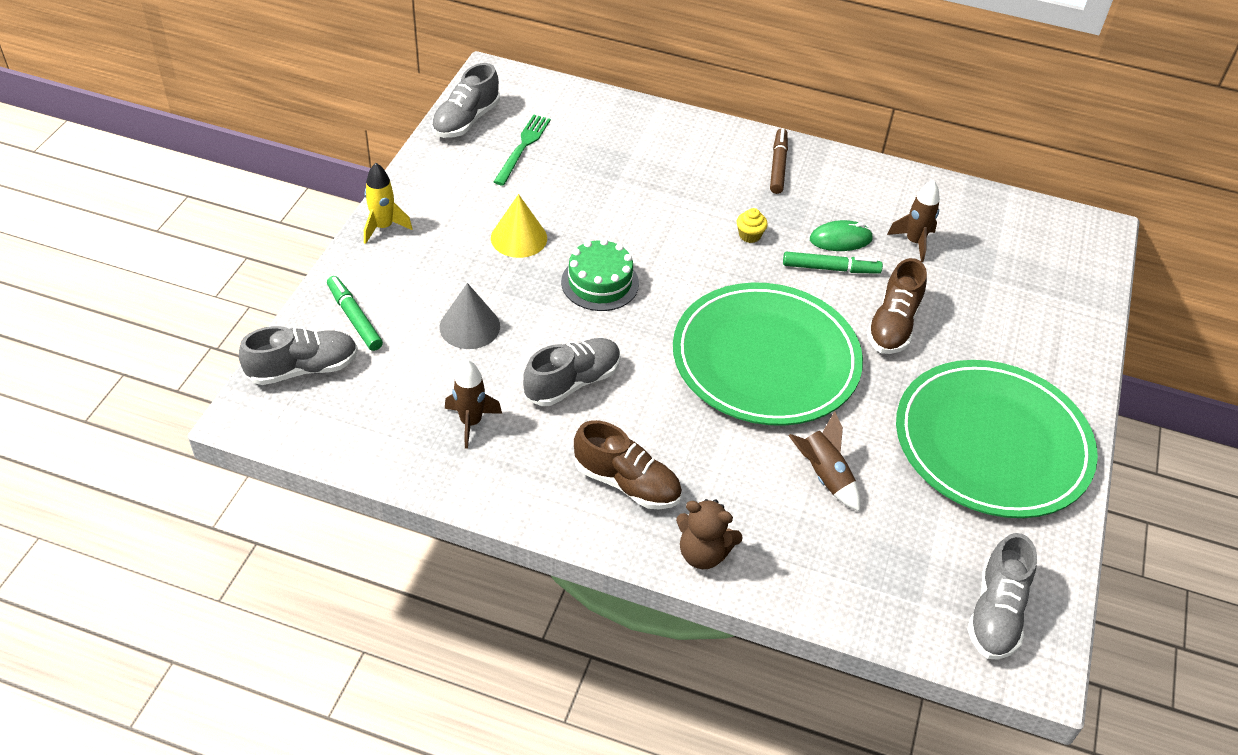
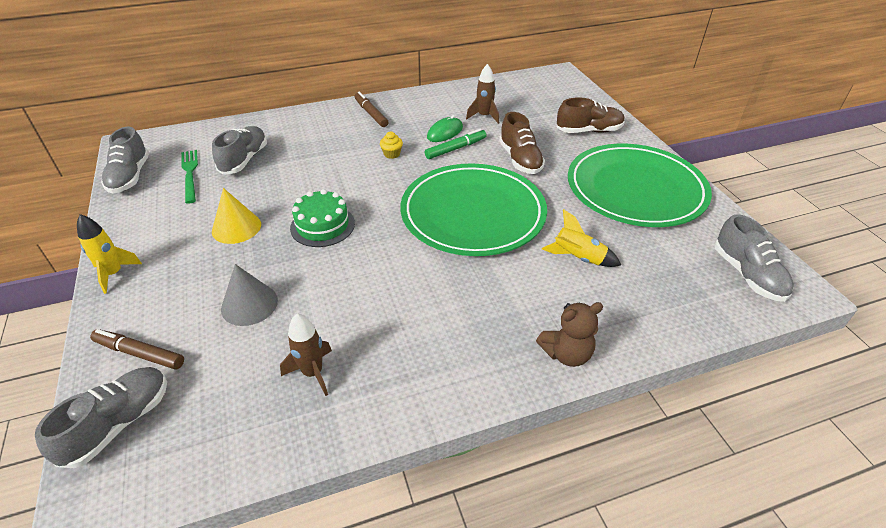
camera: 35 degrees left, 5 degrees down
green marker [327,276,383,351] -> brown marker [90,329,184,369]
grey shoe [523,338,621,406] -> grey shoe moved to [212,126,267,175]
brown shoe [574,420,682,510] -> brown shoe moved to [557,97,625,133]
brown rocket [788,411,861,511] -> yellow rocket [542,209,621,267]

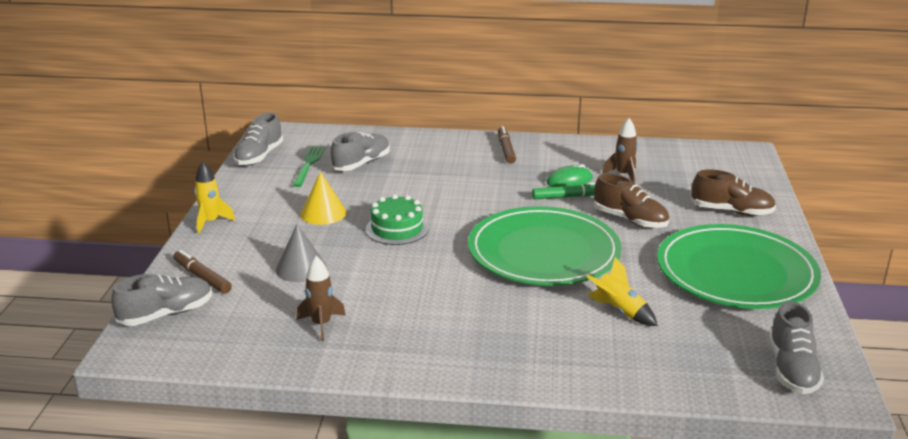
camera: 25 degrees right, 15 degrees down
yellow cupcake [380,132,403,159] -> none
brown shoe [499,112,545,174] -> brown shoe turned 60 degrees counterclockwise [594,173,669,228]
brown teddy bear [536,302,603,367] -> none

